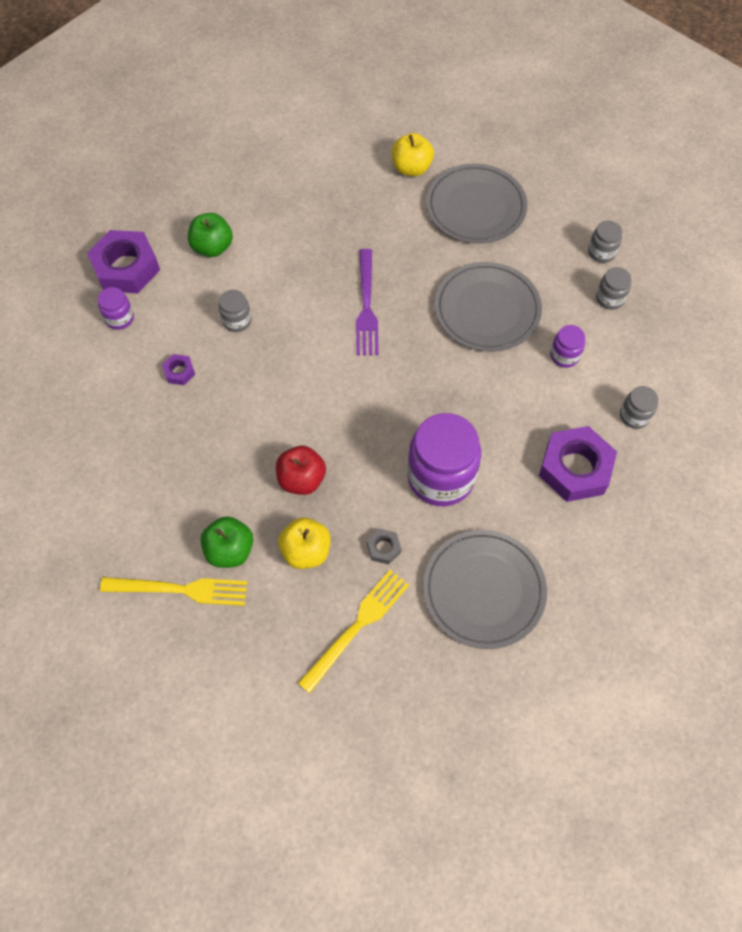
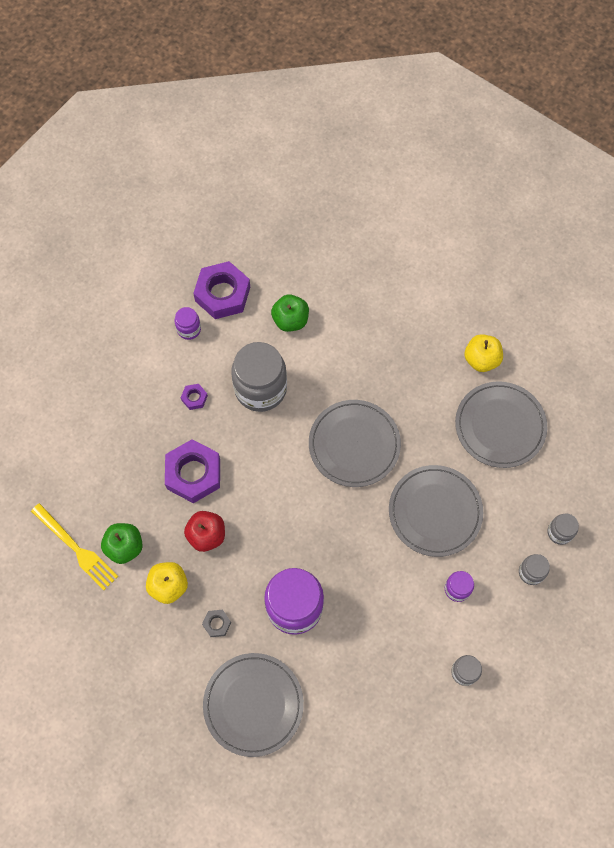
camera: 40 degrees right, 5 degrees up
grey jar [219,290,251,332] -> grey jar [231,342,287,412], size x2.12
yellow fork [298,570,409,694] -> none
purple fork [356,249,379,356] -> grey plate [309,400,401,487]
purple nut [539,426,617,502] -> purple nut moved to [165,439,220,503]

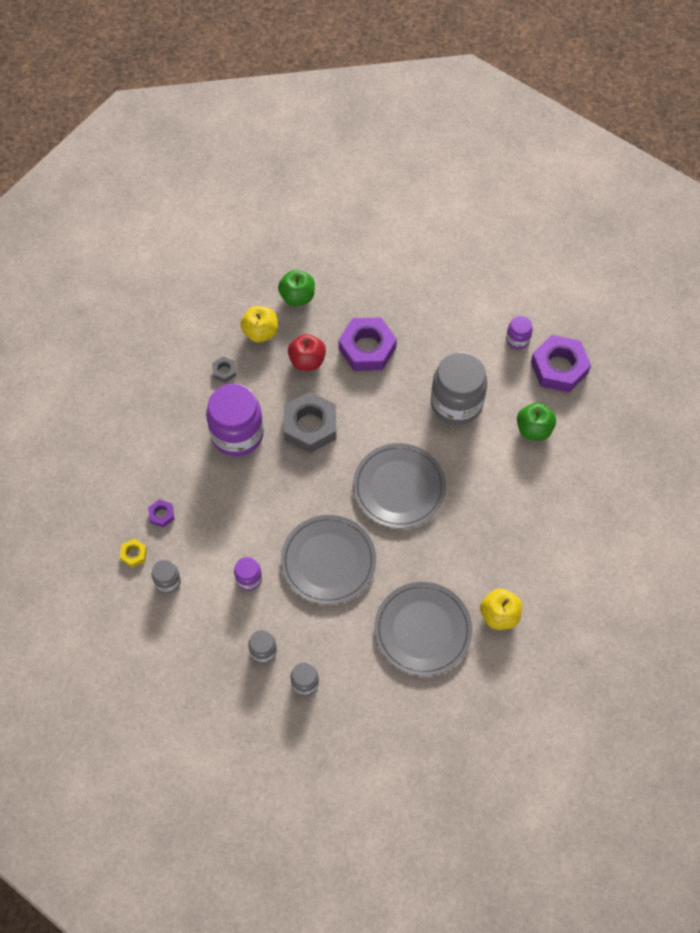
camera: 90 degrees right, 5 degrees down
yellow fork [31,503,118,590] -> none
purple nut [181,384,208,410] -> purple nut moved to [148,499,175,528]
grey plate [203,653,304,757] -> none
none -> yellow nut [120,539,147,568]
none -> grey nut [284,392,336,453]

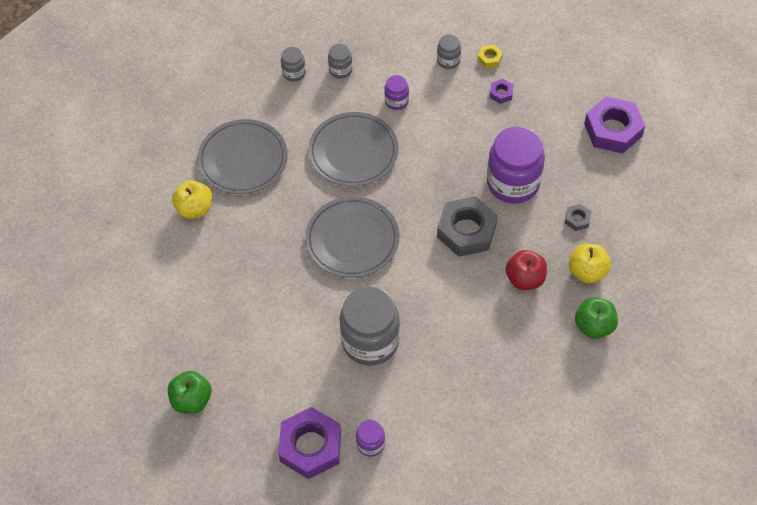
camera: 140 degrees right, 5 degrees down
purple nut [338,318,397,371] -> purple nut moved to [584,97,645,154]
green apple [517,403,556,441] -> green apple moved to [168,371,211,413]

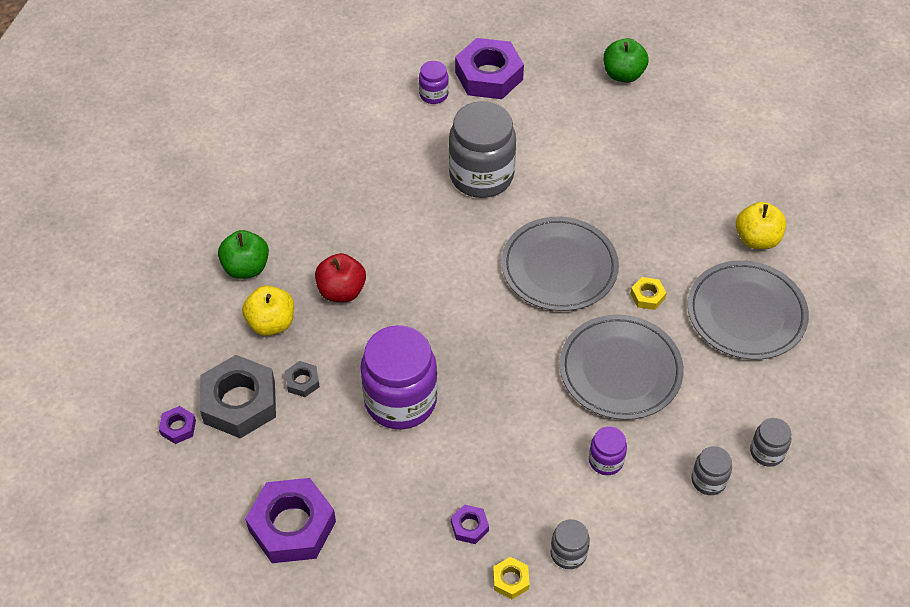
camera: 155 degrees right, 5 degrees down
grey nut [437,196,498,257] -> grey nut moved to [200,355,276,438]
none -> purple nut [159,406,196,444]
none -> yellow nut [630,277,666,310]

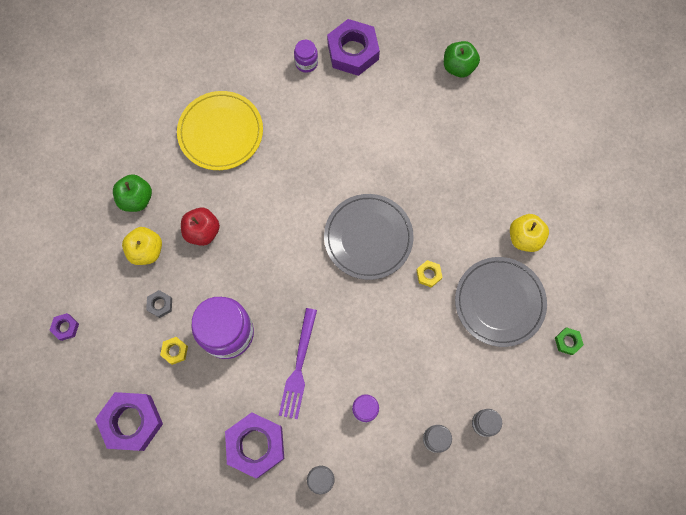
camera: 10 degrees right, 20 degrees up
grey nut [200,355,276,438] -> none
grey jar [449,101,516,198] -> none
purple nut [451,504,489,544] -> purple nut [225,412,284,478], size x2.23
yellow nut [493,557,529,599] -> yellow nut moved to [160,337,188,365]
grey plate [559,315,684,420] -> none
none -> yellow plate [177,91,263,170]
none -> purple fork [279,308,317,419]
none -> green nut [555,327,584,355]

